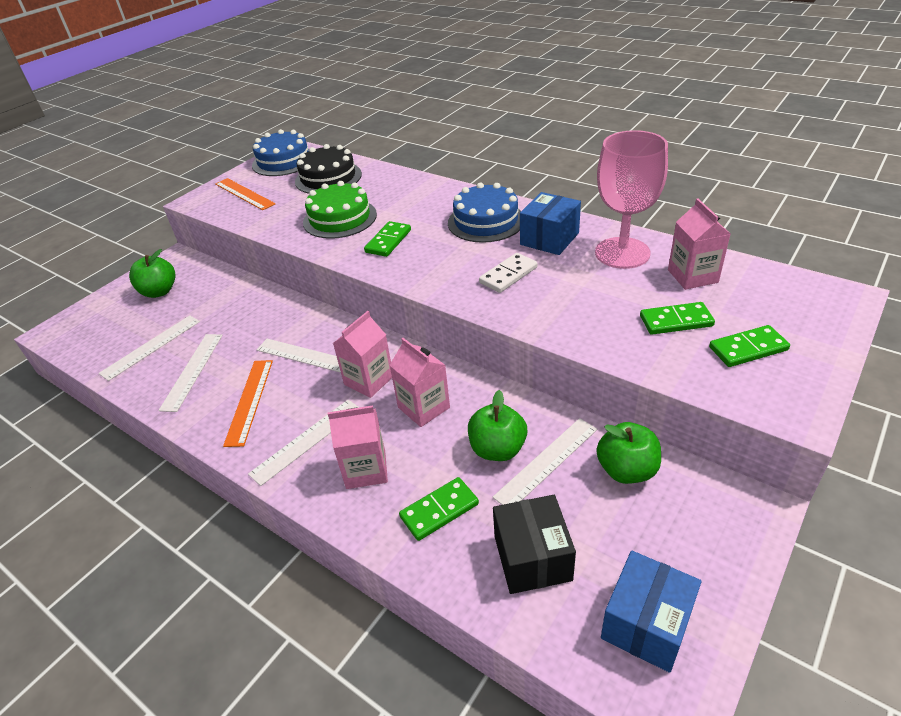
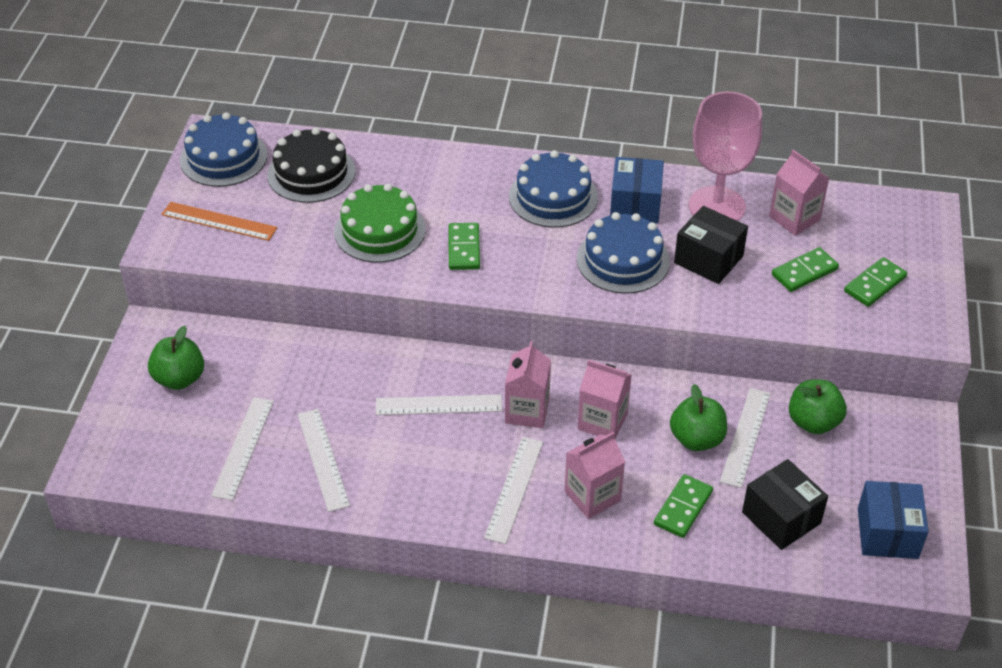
camera: 30 degrees left, 5 degrees up
orange ruler [223,360,273,447] -> none
white domino [479,253,538,293] -> blue cake [577,212,670,294]
none -> black box [674,206,748,284]

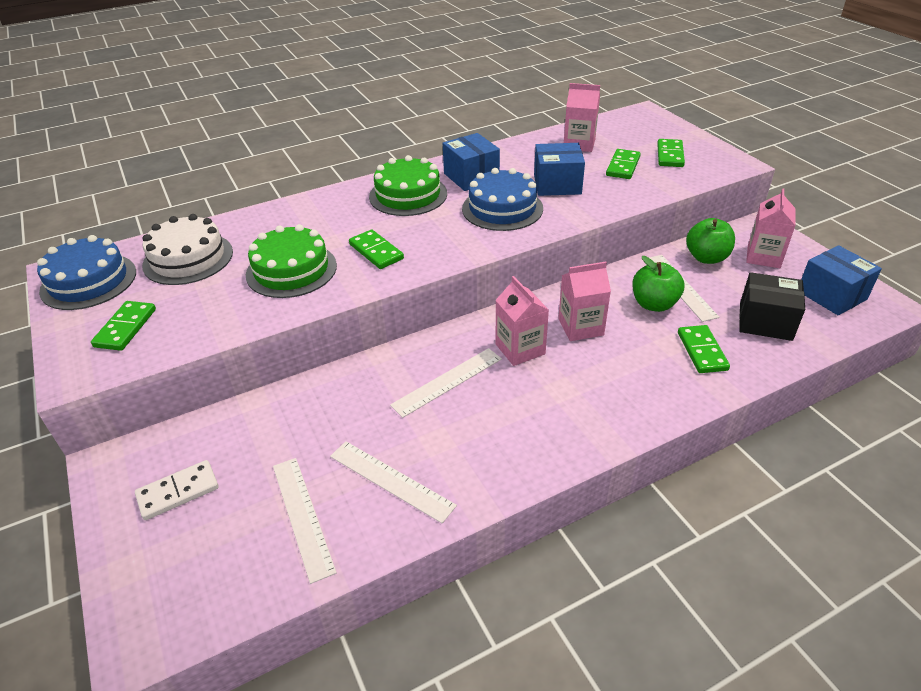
camera: 35 degrees left, 5 degrees down
green apple [148,326,204,390] -> white domino [135,460,219,520]
orange ruler [161,202,277,241] -> green domino [91,301,156,351]
black cake [267,127,355,203] -> white cake [142,214,233,285]
white ruler [484,437,543,544] -> none
blue cake [509,150,598,228] -> green cake [369,155,447,216]
pink carton [565,432,625,519] -> pink carton moved to [746,188,796,268]
black box [674,206,748,284] -> blue box [534,143,585,196]
pink goblet [689,92,762,221] -> none

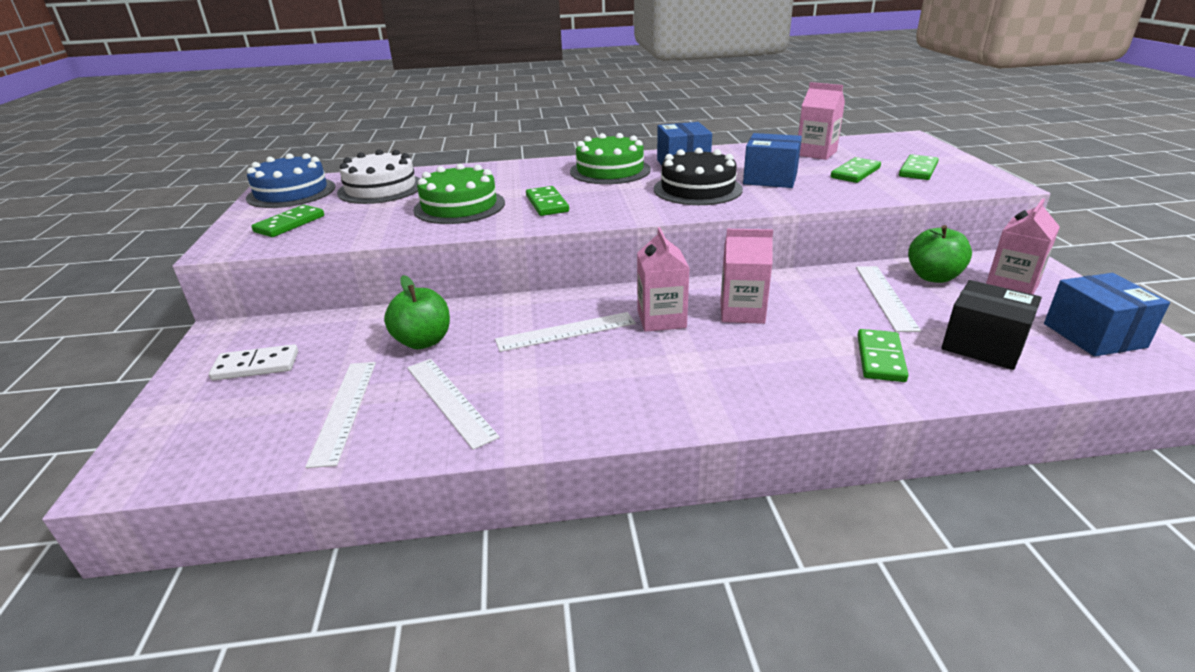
camera: 20 degrees right, 10 degrees down
blue cake [462,168,543,231] -> black cake [654,148,743,205]
green apple [632,256,684,312] -> green apple moved to [384,275,450,349]

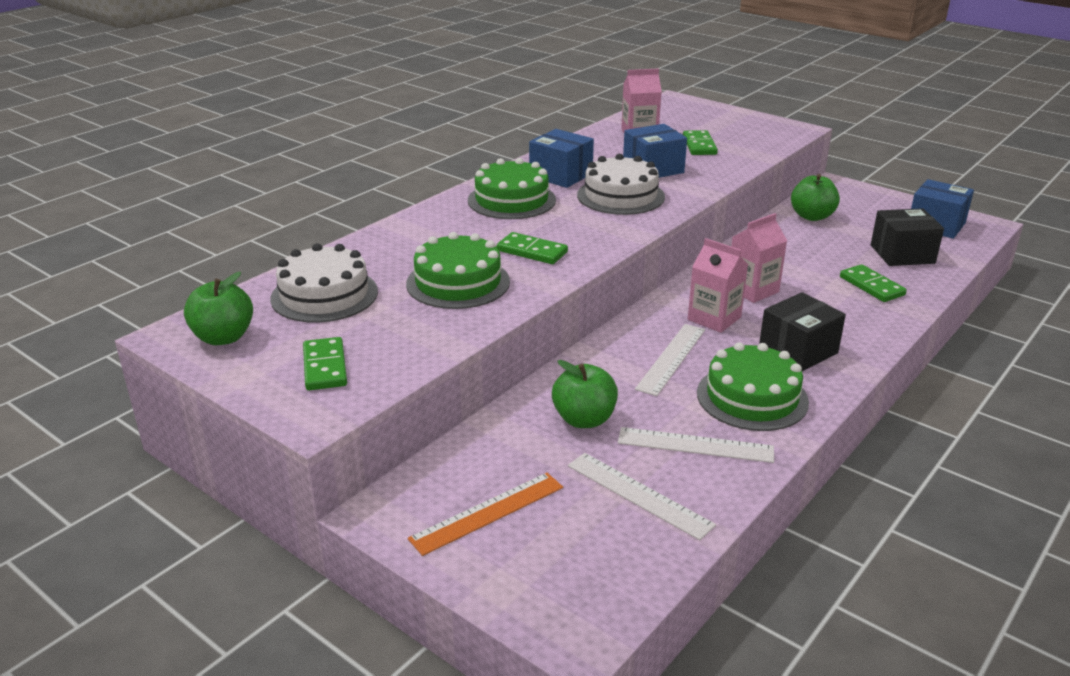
camera: 45 degrees left, 0 degrees up
white domino [209,344,298,381] -> orange ruler [408,473,563,556]
blue cake [246,153,336,208] -> green apple [184,272,253,345]
black cake [654,148,743,205] -> white cake [577,154,665,215]
white ruler [856,266,921,332] -> none
green domino [899,154,939,180] -> none
pink carton [986,198,1060,294] -> none
none -> green cake [697,342,809,431]
none -> black box [759,292,846,371]

